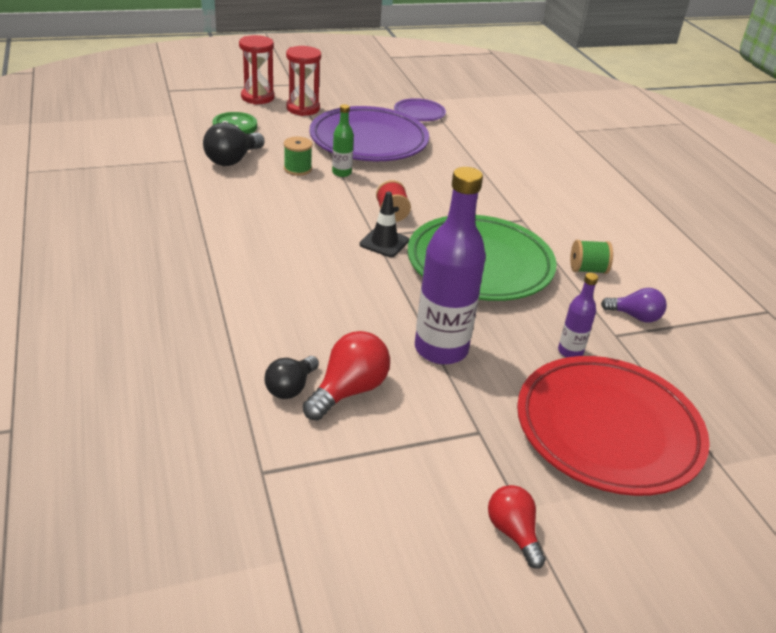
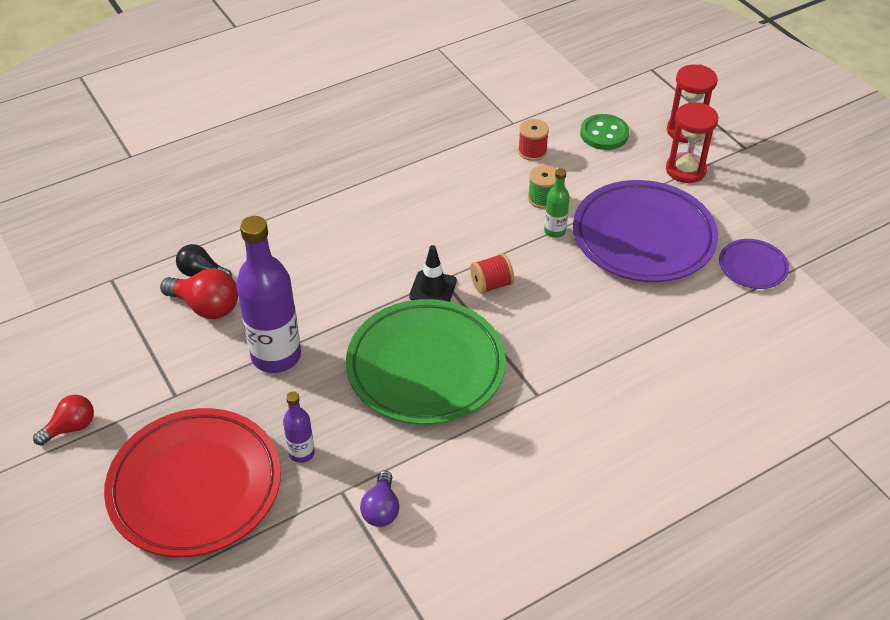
camera: 80 degrees right, 10 degrees up
black light bulb [203,122,265,166] -> red spool [518,119,549,161]
green spool [570,240,613,274] -> none

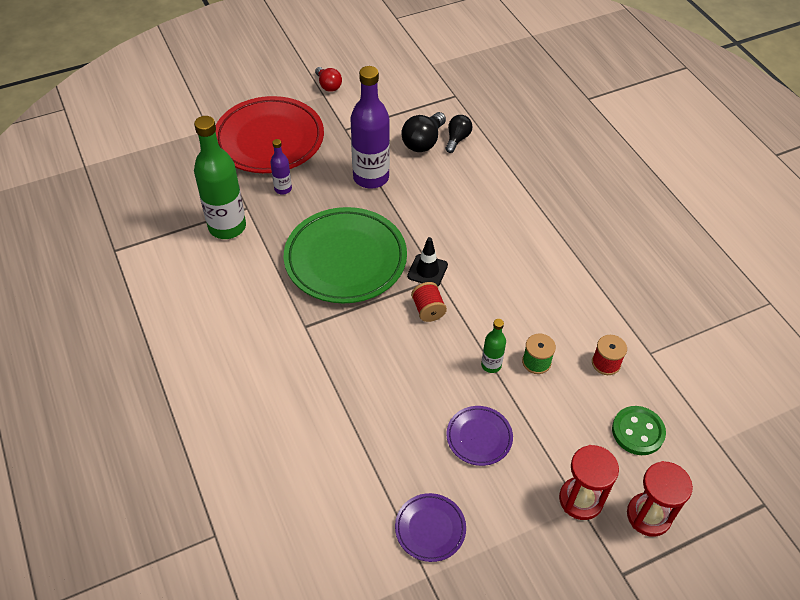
camera: 95 degrees right, 5 degrees up
red light bulb [160,268,238,319] -> black light bulb [401,112,446,152]
purple light bulb [360,470,399,527] -> green bottle [194,116,246,239]
purple plate [573,180,718,282] -> purple plate [446,406,513,466], size x0.47

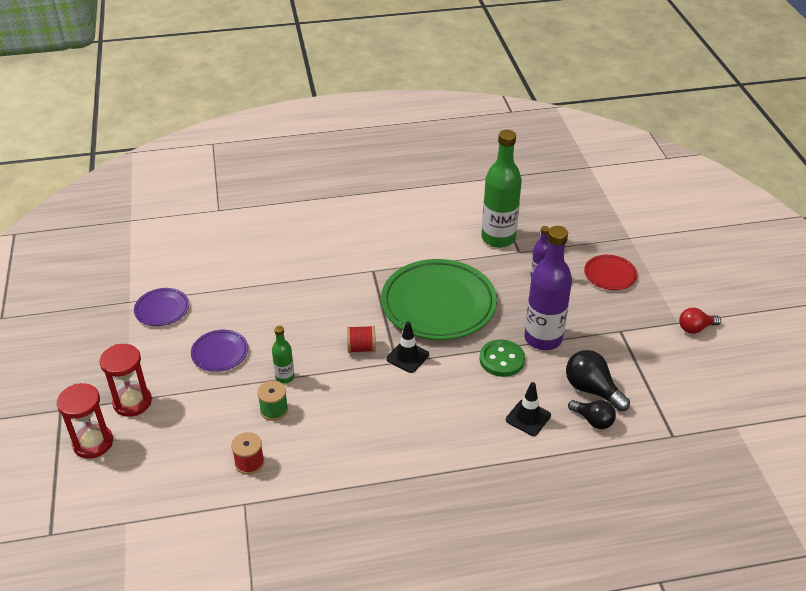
camera: 105 degrees right, 10 degrees down
red plate [215,96,324,173] -> red plate [584,255,637,290], size x0.47
green button [612,406,666,455] -> green button moved to [479,340,525,377]
none -> black traffic cone [506,382,551,436]

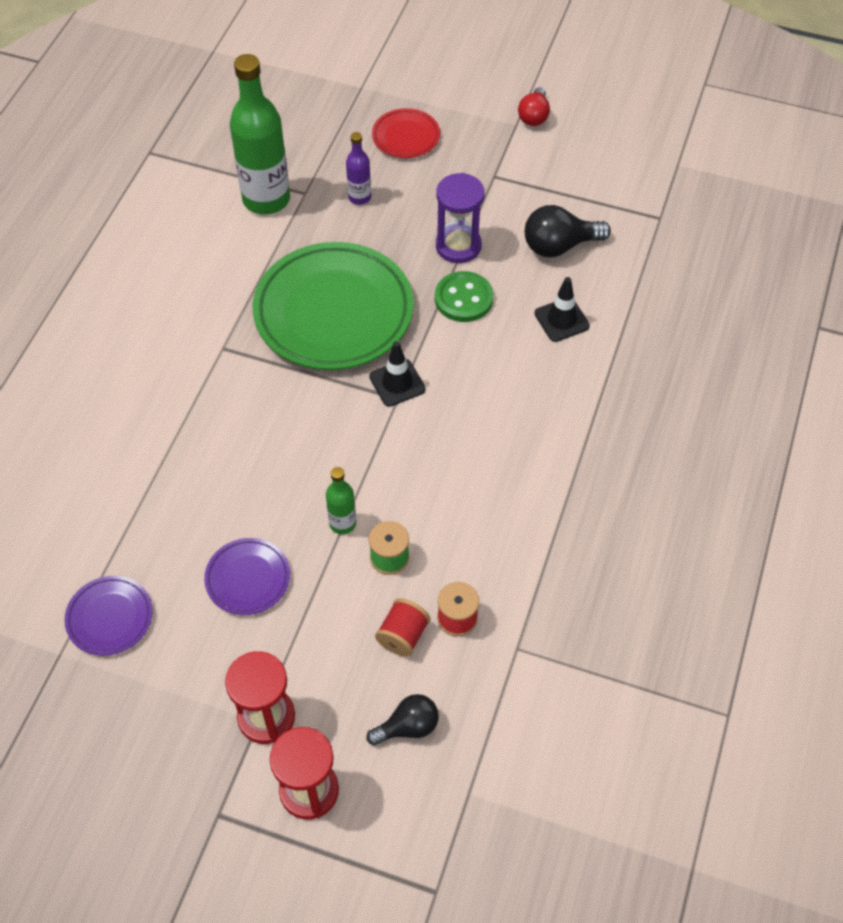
camera: 60 degrees left, 15 degrees up
red spool [347,326,376,353] -> red spool moved to [375,598,430,657]
purple bottle [524,226,572,350] -> purple hourglass [436,173,485,263]
black light bulb [568,400,616,429] -> black light bulb moved to [366,694,439,745]

